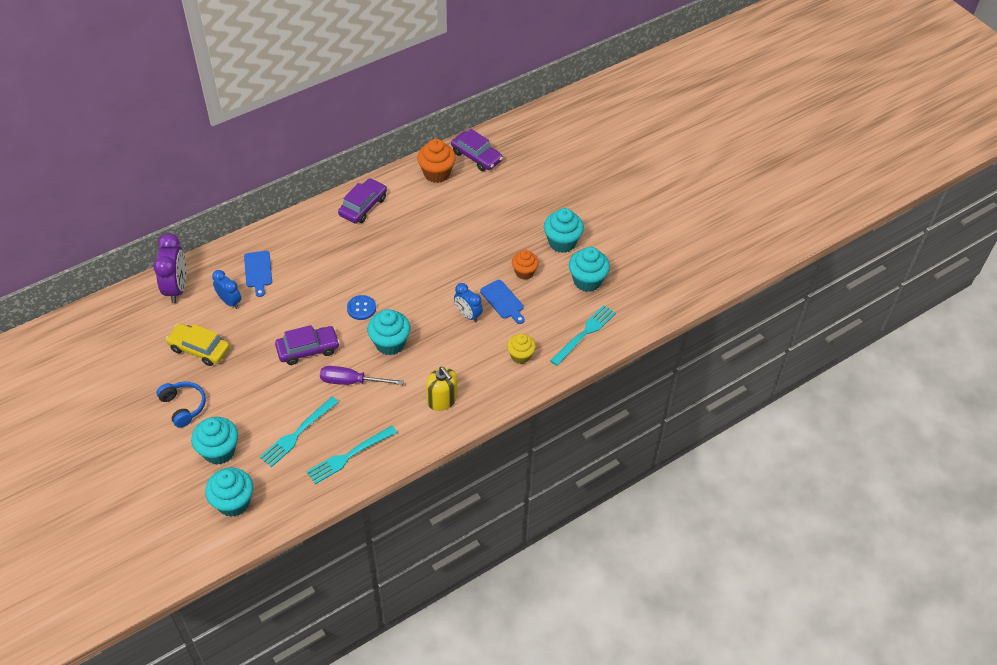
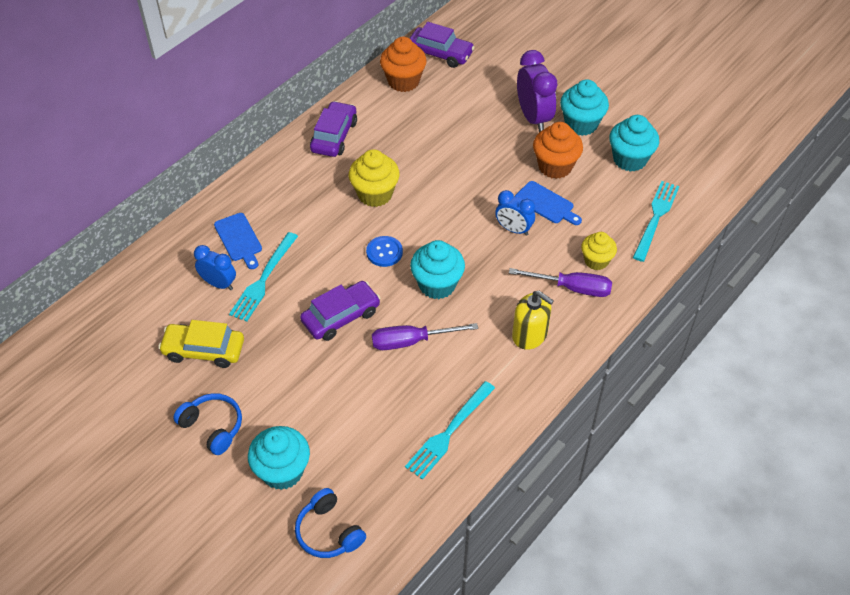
camera: 15 degrees left, 0 degrees up
purple clock [153,233,187,303] -> purple clock moved to [517,50,557,132]
turquoise cupcake [205,468,253,517] -> blue headphones [295,488,366,558]
turquoise fork [260,397,339,467] -> turquoise fork moved to [229,232,298,322]
orange cupcake [512,250,539,280] -> orange cupcake [533,122,583,179], size x1.50
none -> yellow cupcake [349,149,400,207]
none -> purple screwdriver [509,268,612,297]

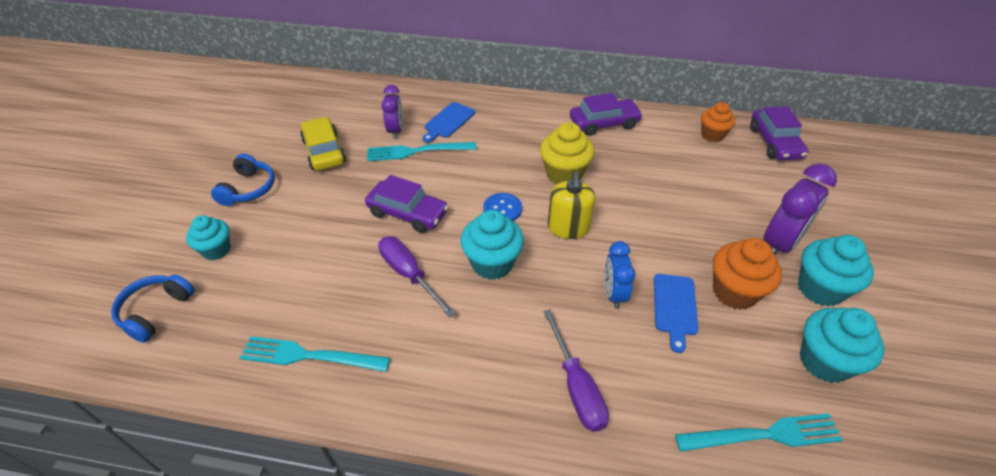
camera: 60 degrees right, 5 degrees down
blue clock [194,245,236,290] -> purple clock [381,85,403,139]
turquoise cupcake [248,426,310,490] -> turquoise cupcake [186,215,231,260], size x0.67
orange cupcake [380,37,427,92] -> orange cupcake [701,102,735,142], size x0.67
yellow soap dispenser [512,291,554,350] -> yellow soap dispenser moved to [548,171,595,239]
yellow cupcake [581,232,617,270] -> none

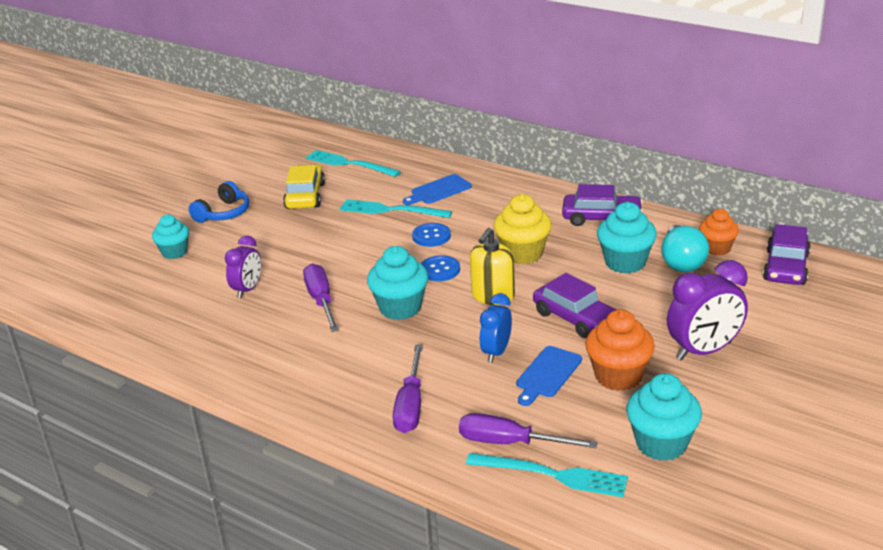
camera: 25 degrees right, 15 degrees down
blue headphones [111,274,195,343] -> none
turquoise fork [240,336,390,372] -> turquoise fork moved to [306,150,401,177]
purple car [365,175,449,233] -> purple car moved to [533,273,616,338]
purple clock [381,85,403,139] -> purple clock moved to [225,236,261,298]
turquoise cupcake [798,235,874,306] -> turquoise cupcake moved to [597,202,657,273]
none -> blue button [412,223,451,247]
none -> purple screwdriver [459,413,598,448]
none -> turquoise light bulb [661,225,709,272]

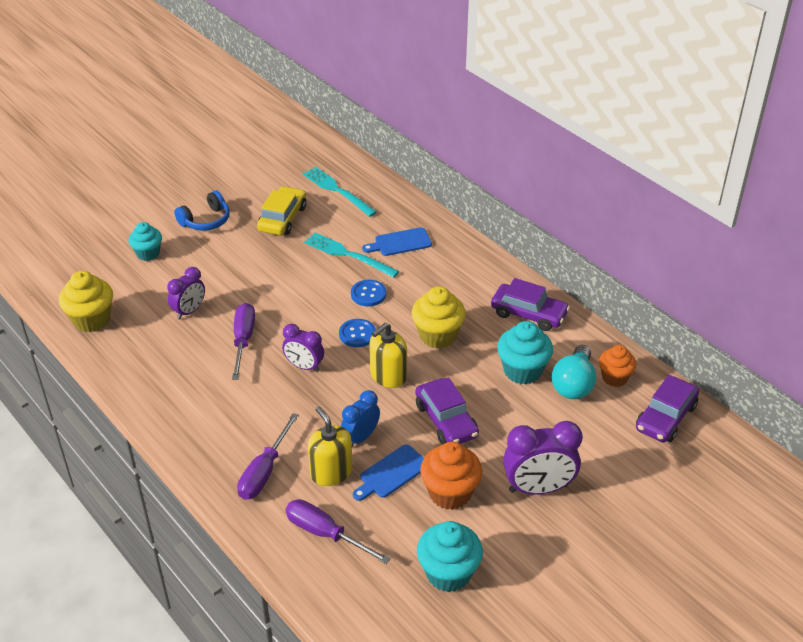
camera: 15 degrees right, 10 degrees up
turquoise cupcake [367,246,428,320] -> purple clock [282,324,324,372]
turquoise fork [466,453,628,497] -> none
none -> yellow cupcake [59,271,113,332]
none -> yellow soap dispenser [308,407,353,486]

